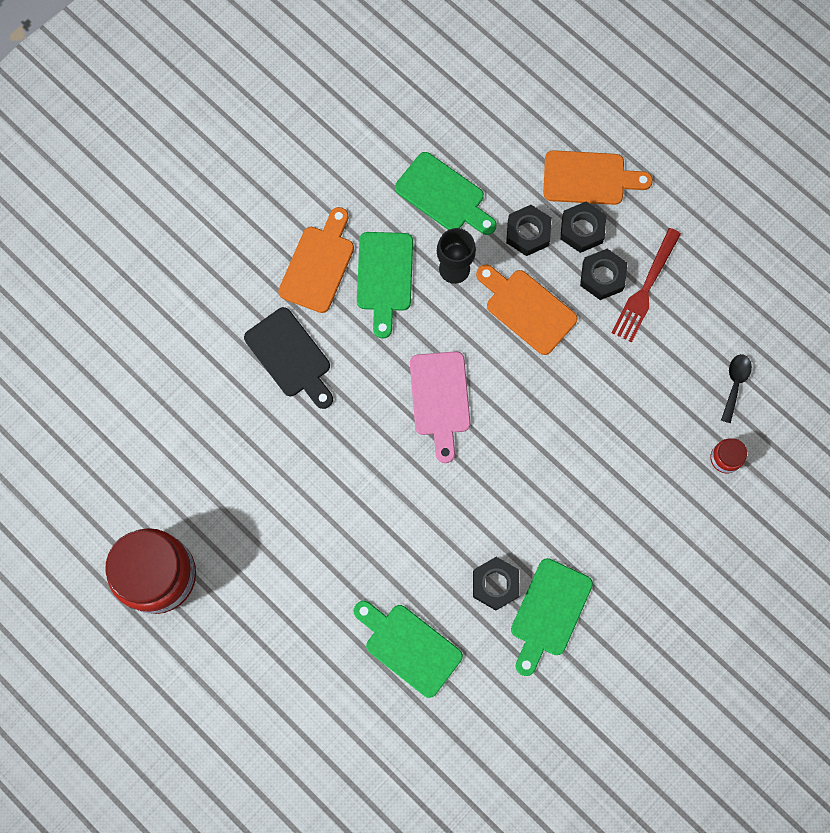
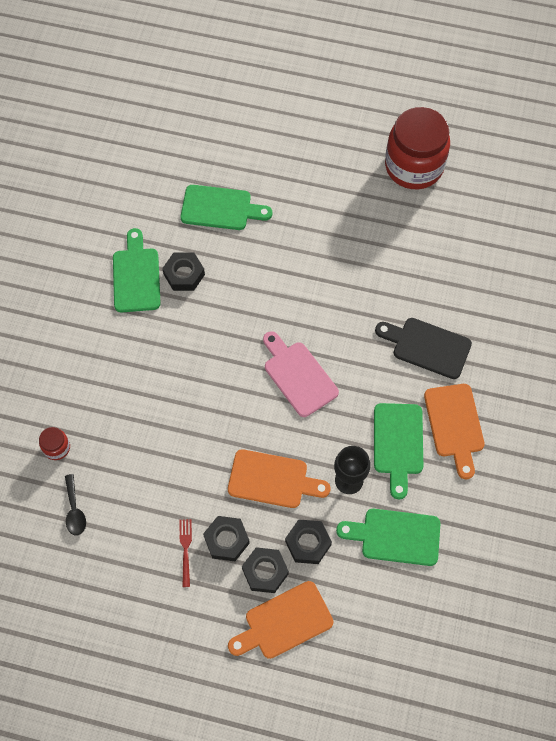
camera: 150 degrees right, 10 degrees down
green cutting board [357,232,413,339] -> green cutting board turned 150 degrees counterclockwise [374,403,423,499]
red fork [612,228,681,343] -> red fork [180,519,192,587], size x0.58

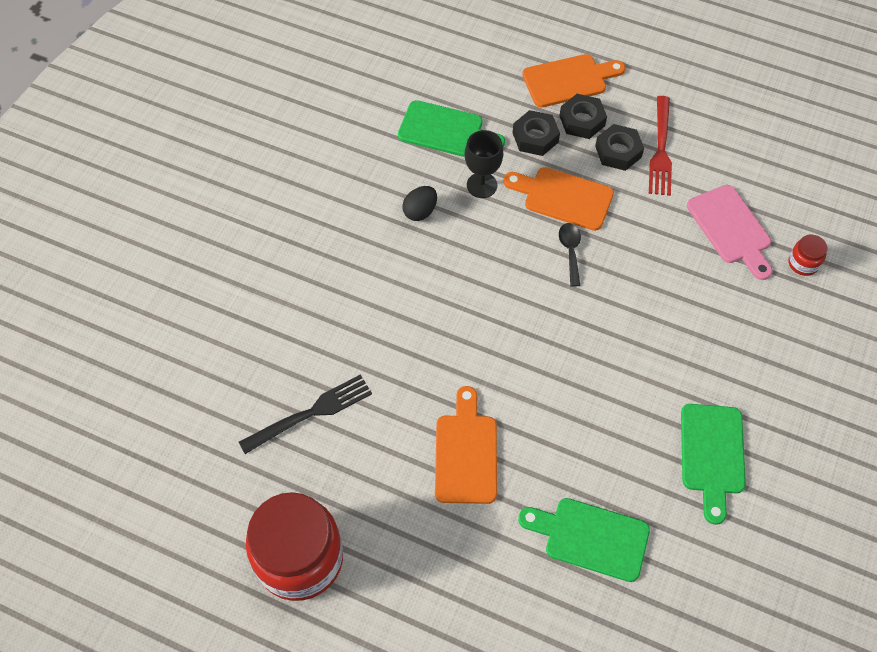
camera: 170 degrees left, 5 degrees down
black spoon [65,474,86,536] -> black spoon moved to [559,223,581,287]
black nut [162,253,205,291] -> none
red fork [180,519,192,587] -> red fork [649,96,672,196], size x1.72
pink cutting board [263,331,339,417] -> pink cutting board moved to [687,185,772,280]
green cutting board [374,403,423,499] -> black egg [402,186,437,221]
black cutting board [375,318,472,379] -> none
orange cutting board [424,384,485,479] -> orange cutting board moved to [435,386,497,504]
none -> black fork [239,374,372,454]

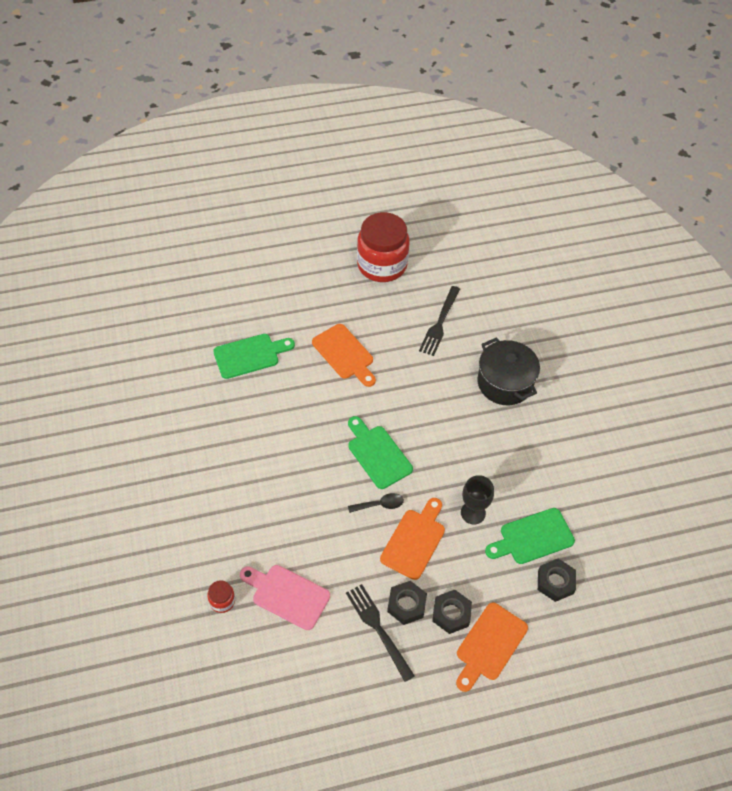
camera: 140 degrees right, 5 degrees down
black egg [402,186,437,221] -> none
orange cutting board [503,167,614,231] -> orange cutting board turned 45 degrees counterclockwise [380,498,445,580]
black nut [513,110,560,156] -> black nut moved to [538,558,576,602]
black spoon [559,223,581,287] -> black spoon turned 60 degrees counterclockwise [348,493,404,513]
red fork [649,96,672,196] -> black fork [346,584,415,682]
green cutting board [681,404,746,525] -> green cutting board moved to [348,416,413,489]
none -> black pot [477,338,540,405]

